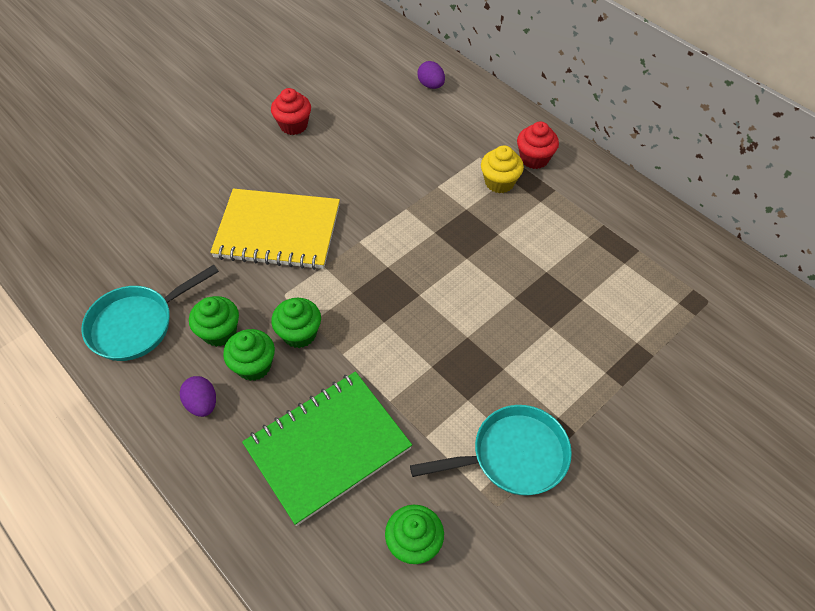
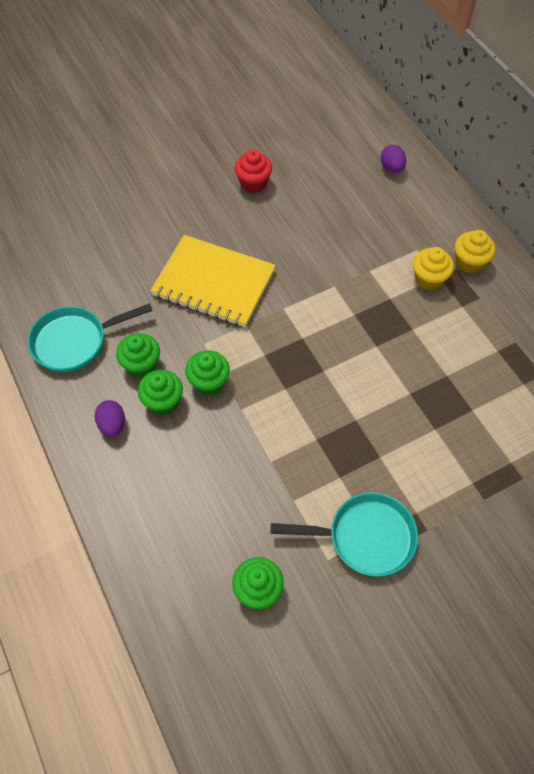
camera: 15 degrees right, 5 degrees up
green notebook [242,372,412,526] -> none
red cupcake [517,122,559,169] -> yellow cupcake [455,230,495,273]

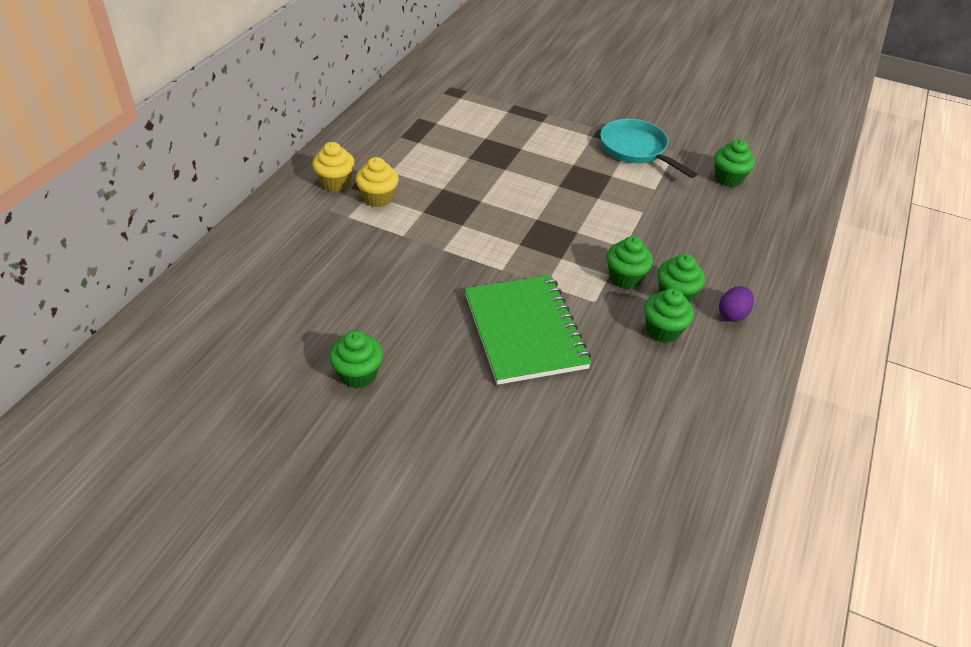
camera: 130 degrees left, 15 degrees down
turquoise pan [28,303,153,372] -> none
yellow notebook [150,235,276,327] -> green notebook [465,275,592,385]
red cupcake [235,150,272,193] -> green cupcake [329,331,383,388]
purple egg [381,145,406,173] -> none

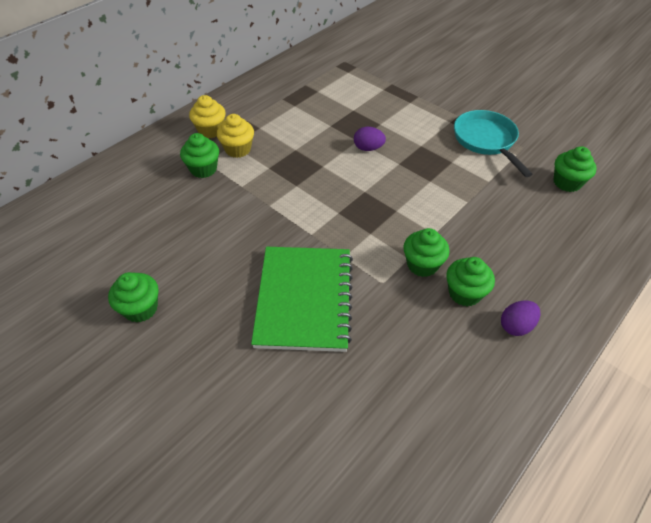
camera: 20 degrees right, 5 degrees up
green cupcake [644,288,694,343] -> green cupcake moved to [180,133,219,178]
none -> purple egg [354,127,386,151]

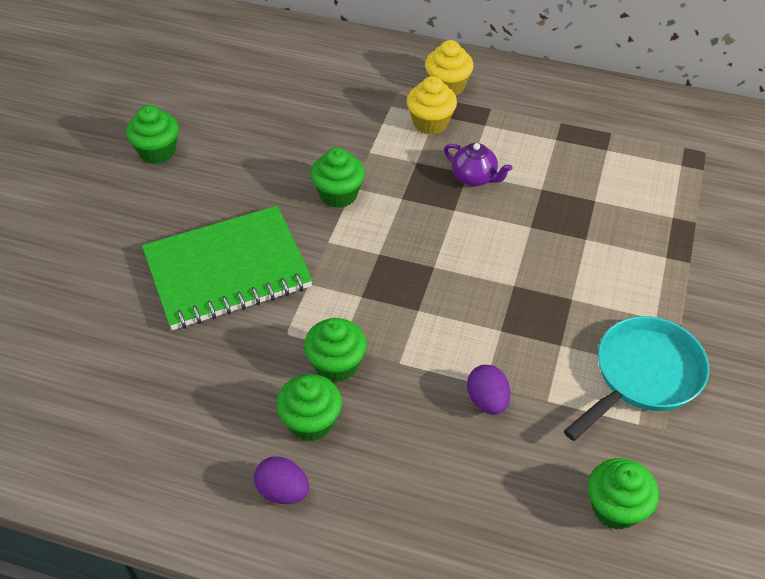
camera: 65 degrees right, 0 degrees up
green cupcake [180,133,219,178] -> green cupcake moved to [311,148,365,208]
purple egg [354,127,386,151] -> purple egg moved to [467,365,510,415]
none -> purple teapot [444,143,512,186]

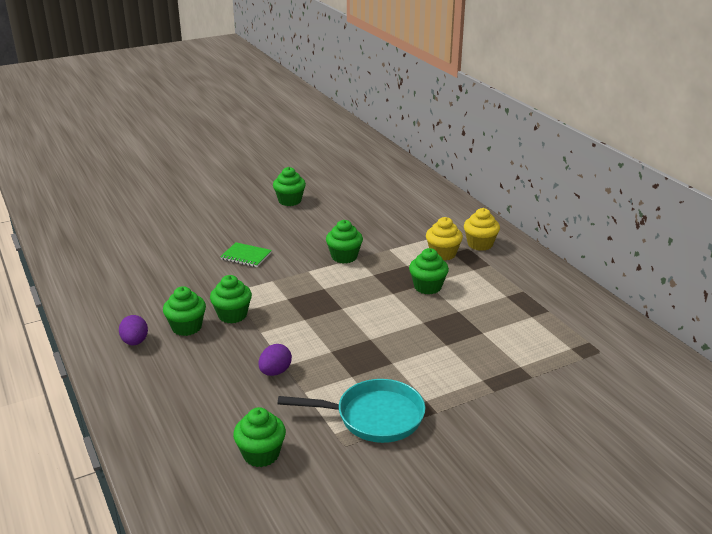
camera: 45 degrees right, 20 degrees down
green notebook [142,206,313,330] -> green notebook [220,242,272,267], size x0.44
purple teapot [444,143,512,186] -> green cupcake [409,248,449,295]

